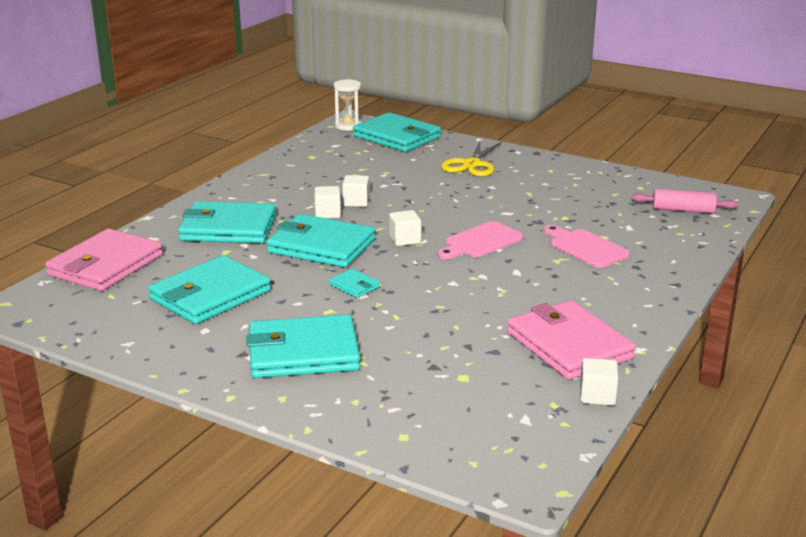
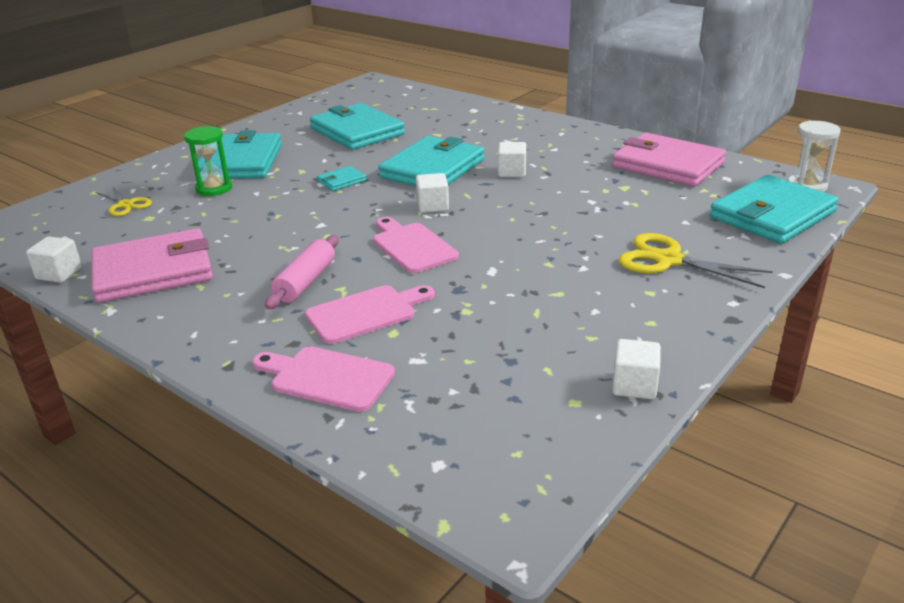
camera: 100 degrees right, 5 degrees up
pink wallet [45,229,163,291] -> pink wallet moved to [612,133,726,187]
turquoise wallet [178,201,277,244] -> none
white cube [342,175,369,207] -> white cube moved to [612,339,661,399]
pink rolling pin [632,189,738,214] -> pink rolling pin moved to [265,235,339,309]
none -> yellow scissors [95,187,152,216]
none -> green hourglass [184,126,232,196]
none -> pink cutting board [252,346,395,412]

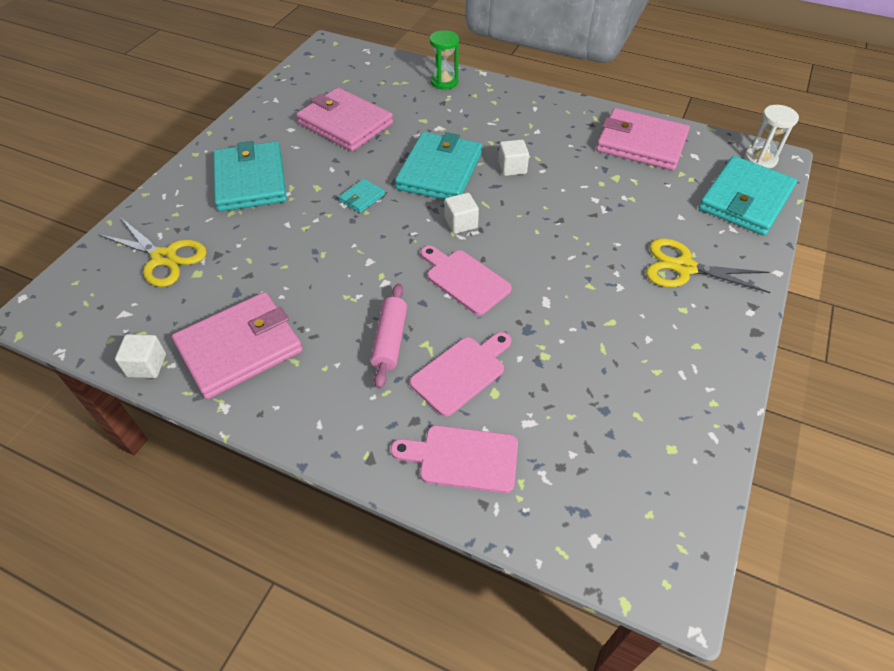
camera: 15 degrees left, 20 degrees up
yellow scissors [95,187,152,216] -> yellow scissors [98,217,207,287], size x1.60
green hourglass [184,126,232,196] -> green hourglass moved to [430,30,459,90]
turquoise wallet [310,103,405,150] -> pink wallet [296,87,393,152]
white cube [612,339,661,399] -> none

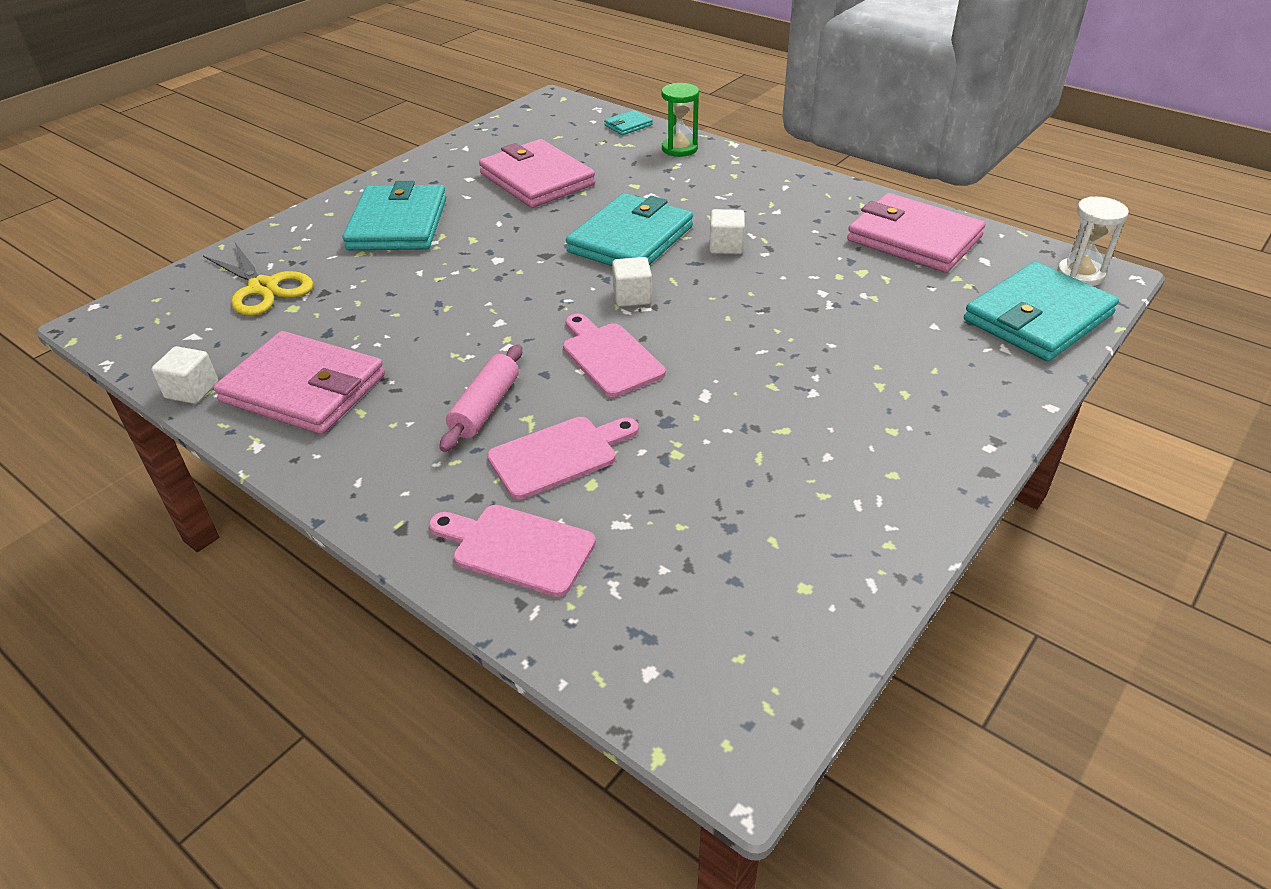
camera: 15 degrees right, 10 degrees down
pink wallet [172,292,303,399] -> pink wallet turned 45 degrees clockwise [213,331,385,434]
turquoise wallet [339,179,385,213] -> turquoise wallet moved to [604,110,653,135]
yellow scissors [646,238,771,293] -> none

